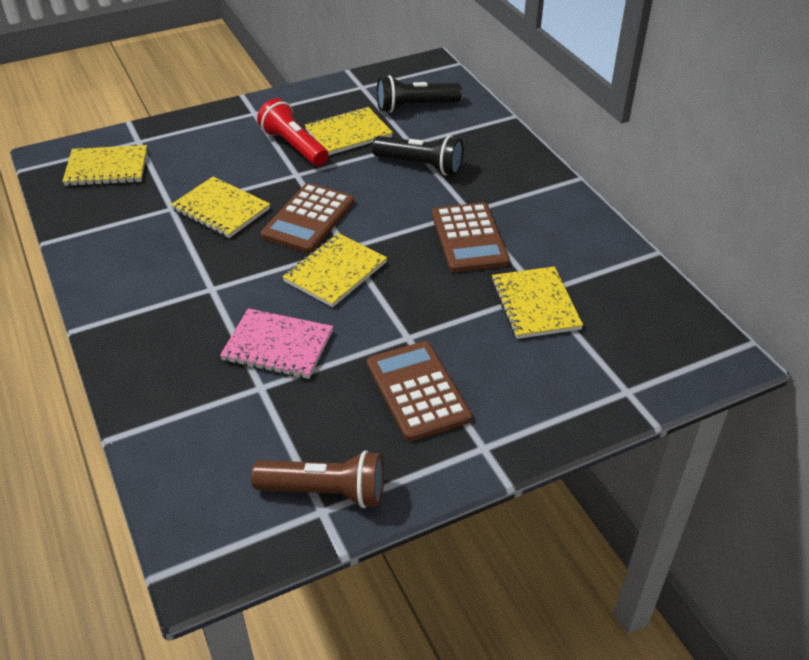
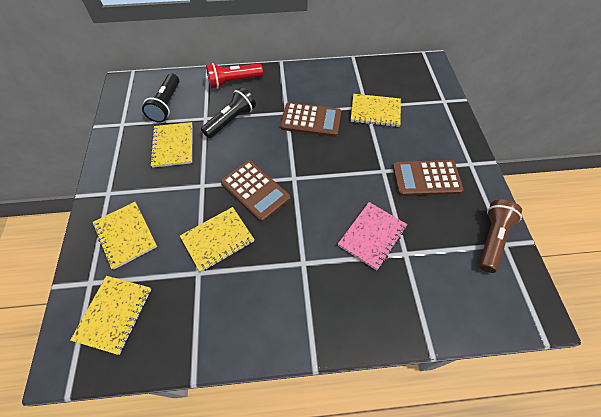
camera: 70 degrees left, 15 degrees up
red flashlight [257,98,329,166] -> red flashlight moved to [206,63,263,89]
yellow notebook [282,233,387,307] -> yellow notebook moved to [93,202,157,270]

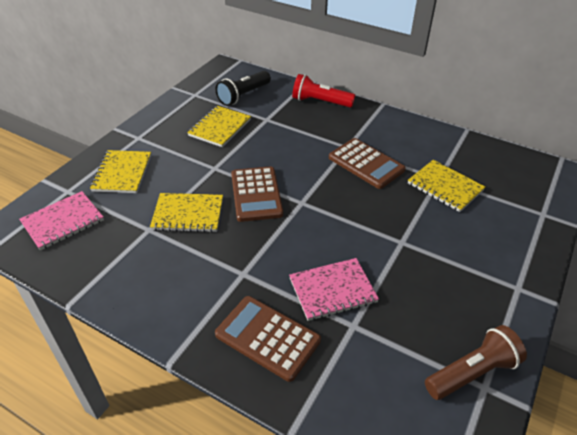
camera: 35 degrees right, 15 degrees down
yellow notebook [70,276,151,355] -> pink notebook [19,191,104,251]
black flashlight [201,87,256,138] -> none
brown calculator [393,160,464,196] -> brown calculator moved to [215,296,321,382]

